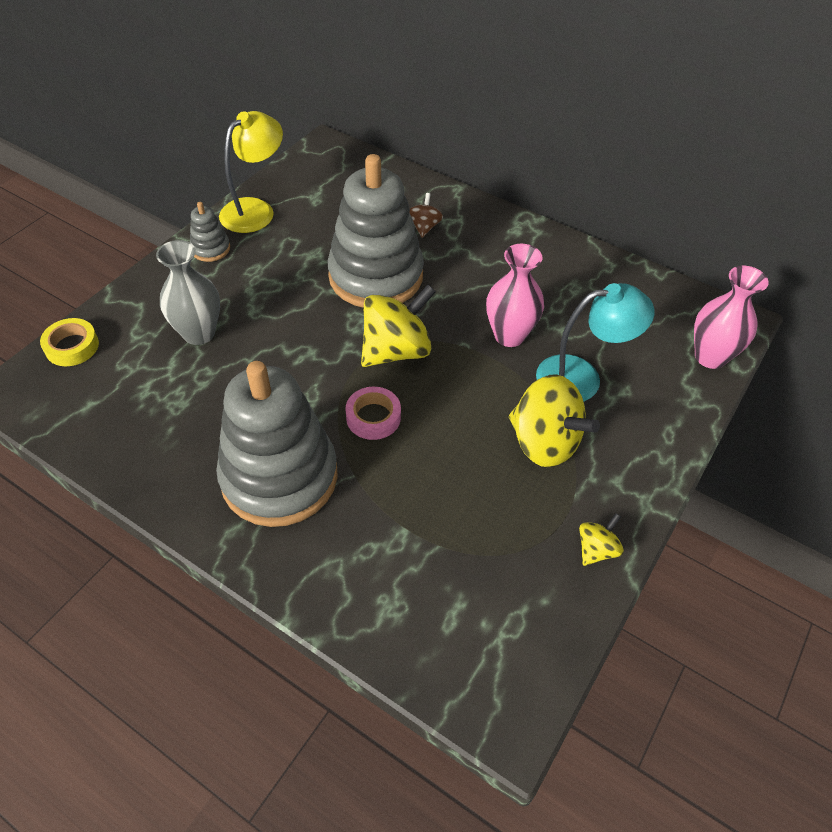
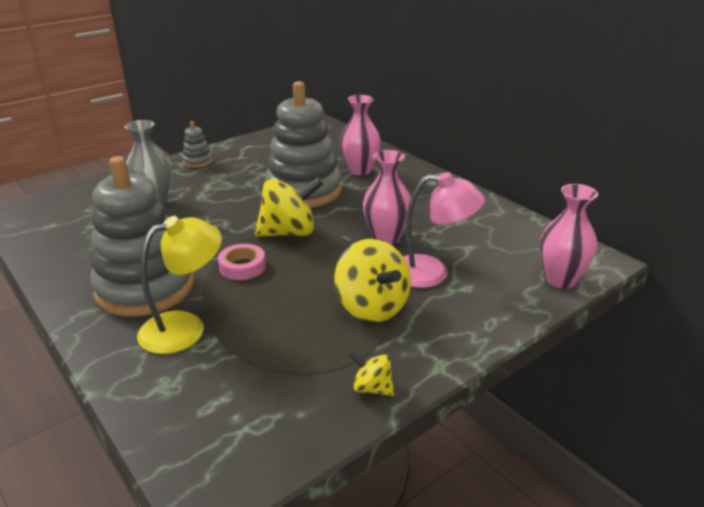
camera: 20 degrees right, 20 degrees down
yellow tape [40,318,99,366] -> none
yellow lamp [219,111,283,233] -> yellow lamp moved to [137,216,222,354]
brown spinning top [409,193,443,238] -> pink vase [340,95,381,176]
turquoise lamp [536,283,654,402] -> pink lamp [403,172,485,288]
yellow spinning top [579,513,624,566] -> yellow spinning top turned 120 degrees counterclockwise [350,351,394,396]

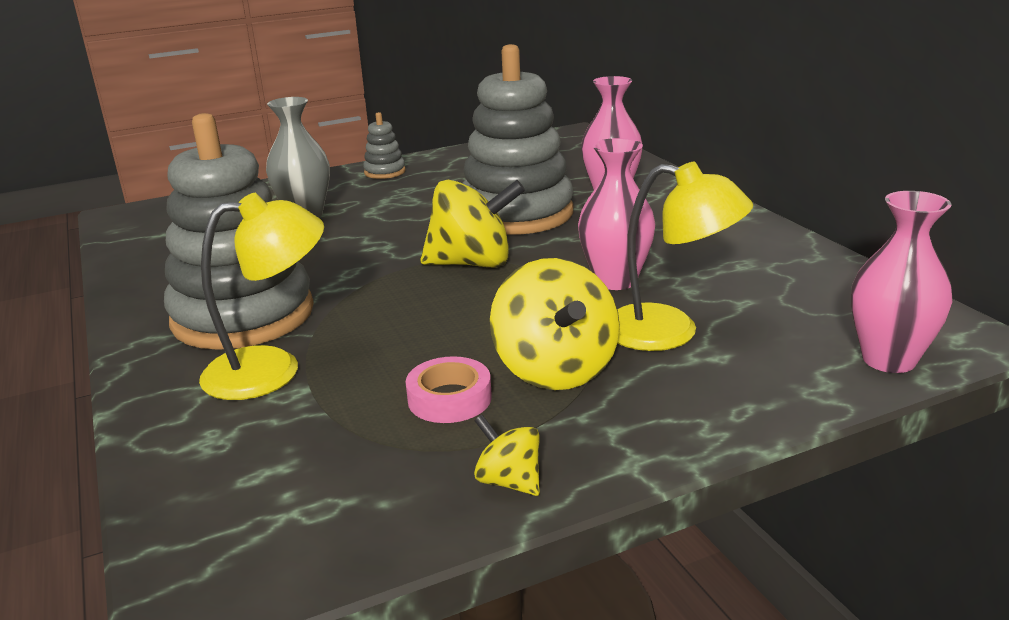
camera: 15 degrees right, 5 degrees down
pink tape [218,244,266,280] -> pink tape moved to [406,356,492,423]
pink lamp [403,172,485,288] -> yellow lamp [617,162,753,351]

